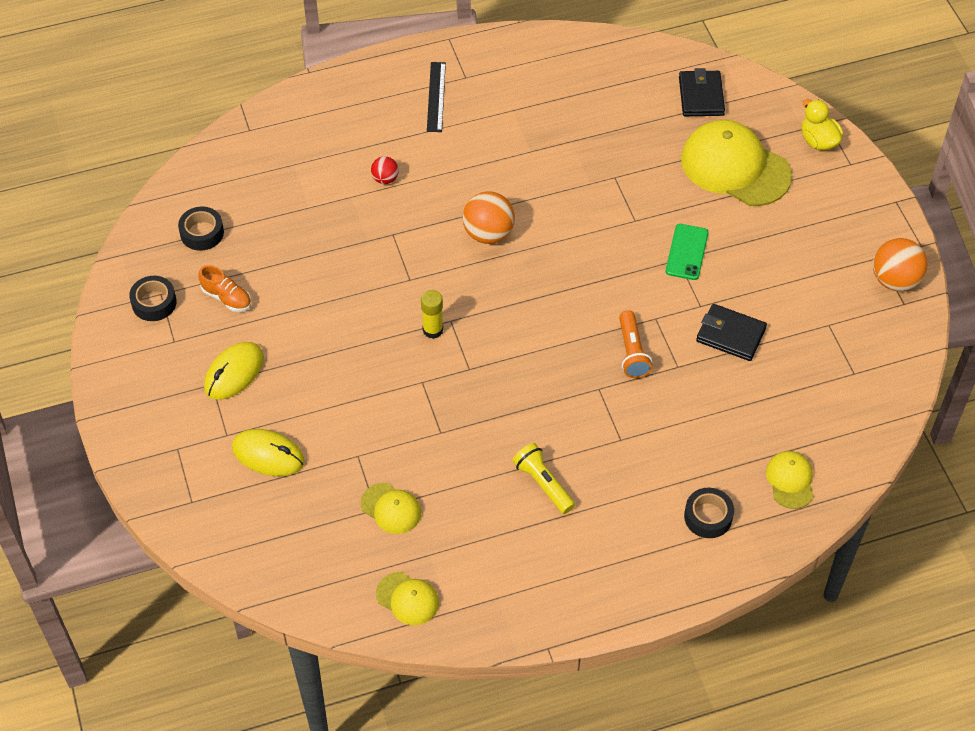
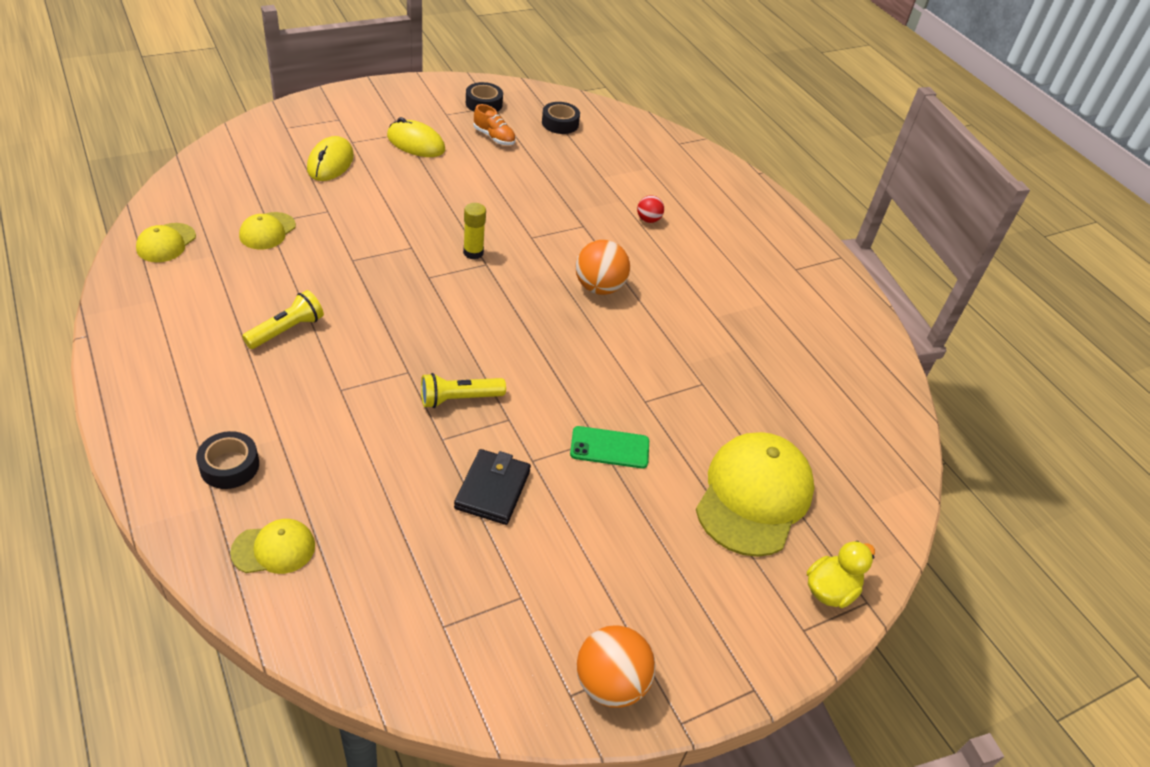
camera: 75 degrees right, 10 degrees down
orange shoe [199,265,251,312] -> orange shoe turned 75 degrees counterclockwise [474,104,516,145]
black ruler [427,62,446,132] -> none
orange flashlight [619,310,652,379] -> yellow flashlight [421,373,506,408]
black wallet [679,68,725,116] -> none

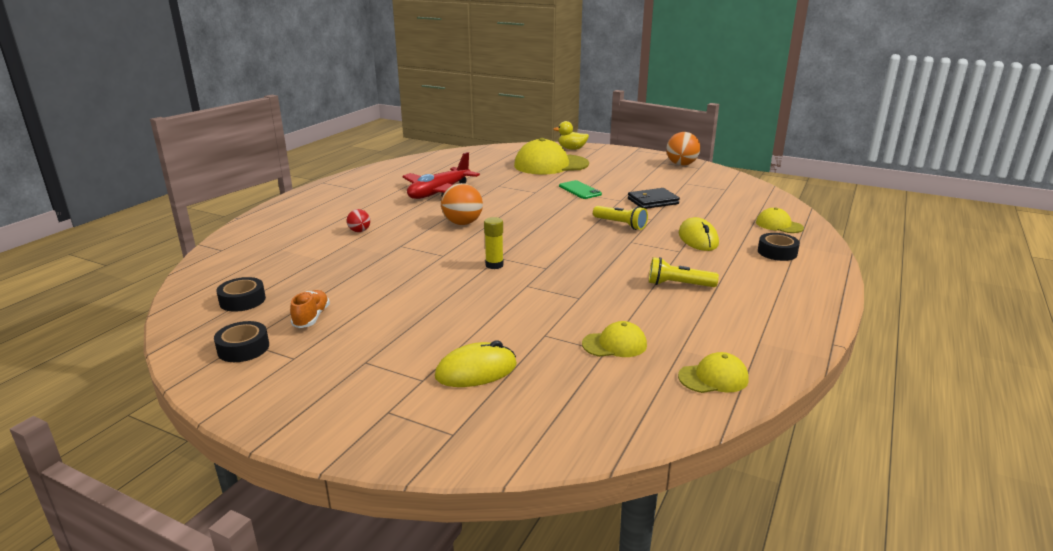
camera: 120 degrees left, 20 degrees down
yellow mouse [387,117,445,157] -> yellow mouse moved to [679,217,719,251]
none -> red plane [402,152,480,199]

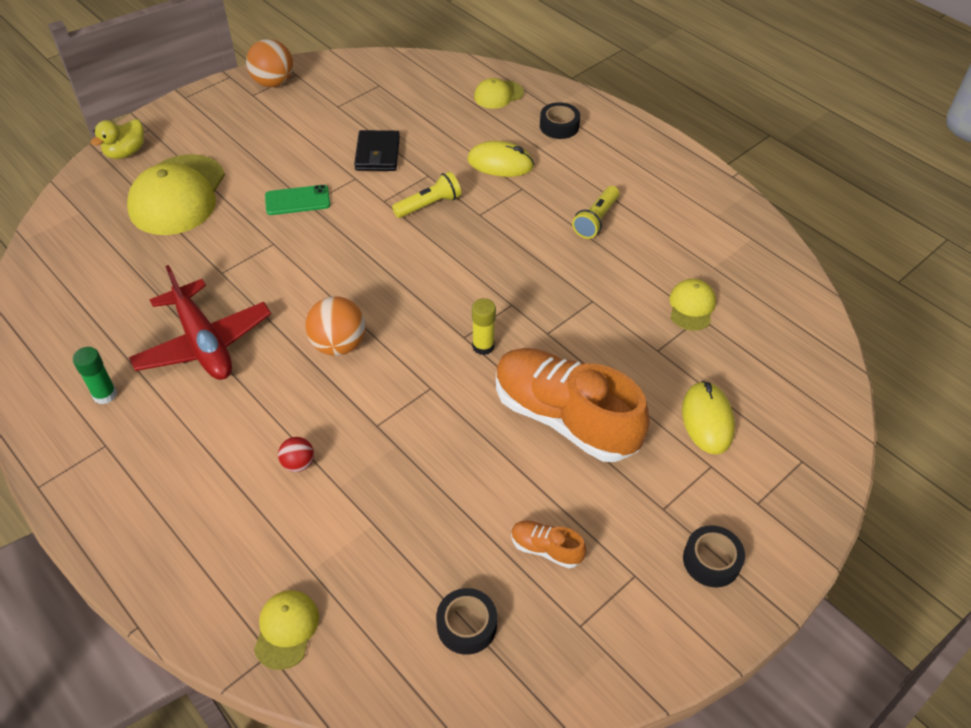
camera: 70 degrees left, 25 degrees up
black tape [214,321,269,362] -> black tape moved to [683,525,745,587]
yellow cap [678,352,749,393] -> yellow cap moved to [254,591,319,670]
none -> green glue stick [73,347,117,404]
none -> orange shoe [496,348,650,462]

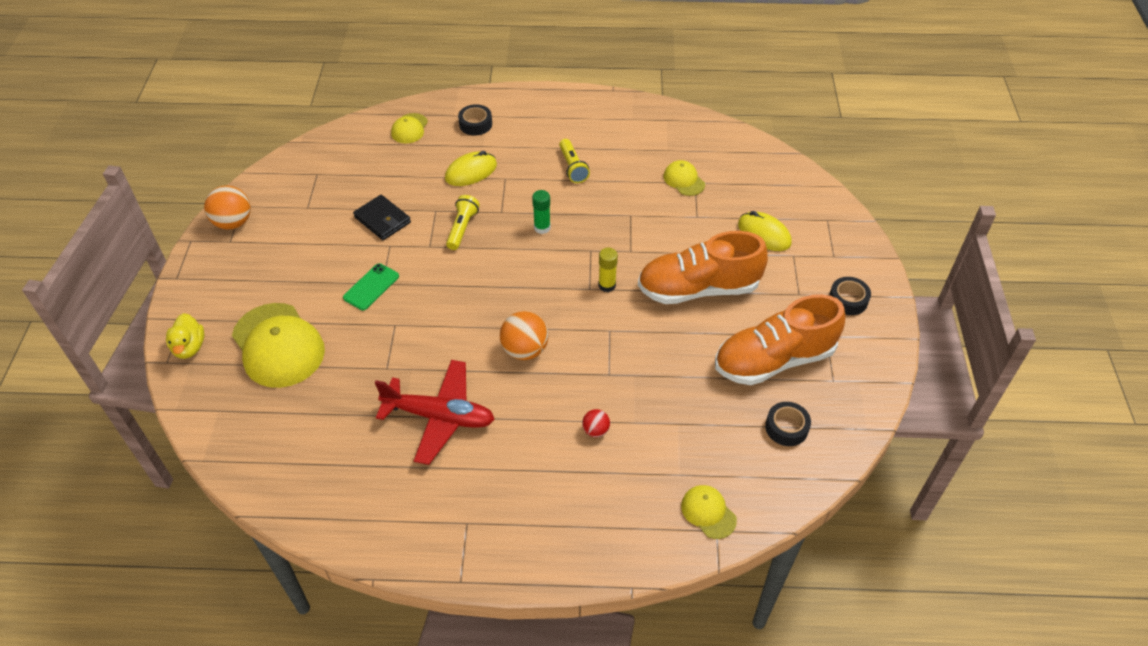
camera: 45 degrees left, 0 degrees up
green glue stick [73,347,117,404] -> green glue stick moved to [532,190,551,234]
orange shoe [511,521,586,568] -> orange shoe [715,294,846,385], size x2.39

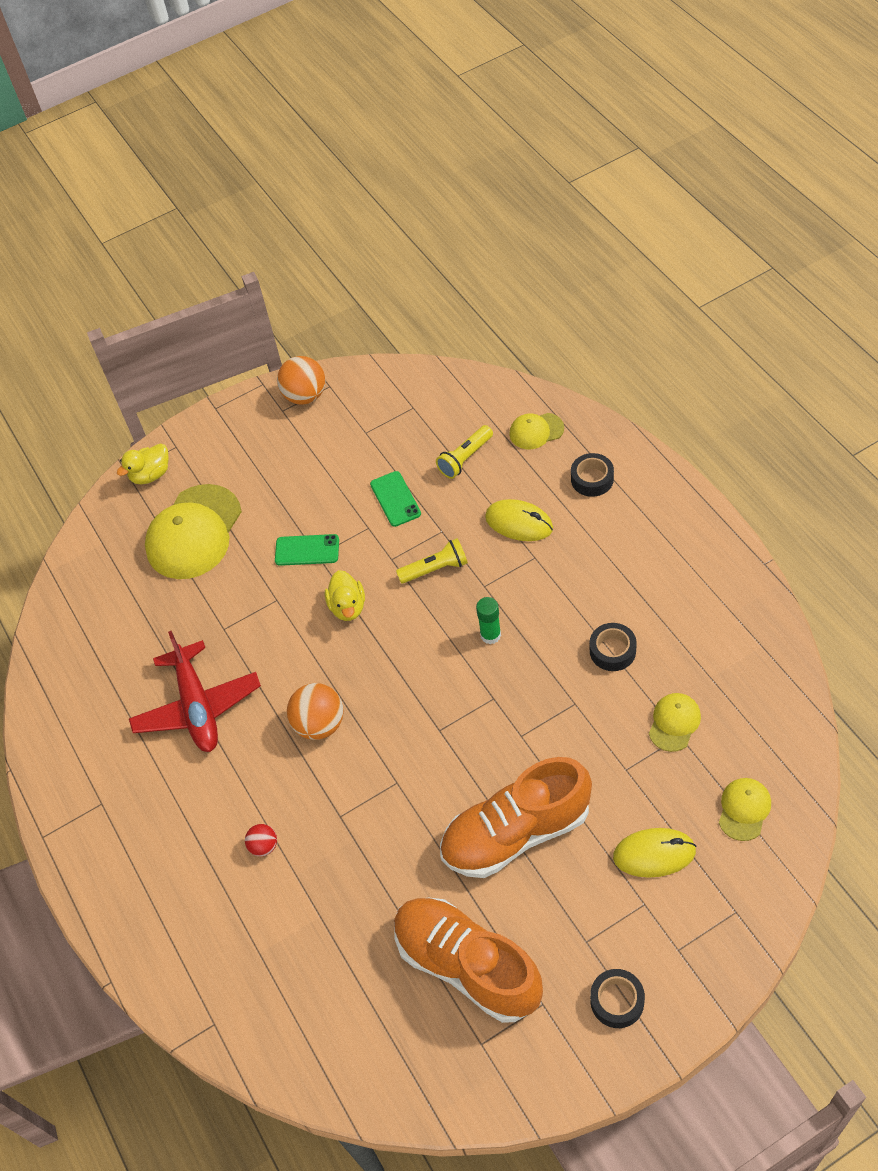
camera: 65 degrees right, 5 degrees up
black wallet [353,195,411,240] -> green phone [370,471,421,527]
yellow flashlight [559,139,590,183] -> yellow flashlight moved to [436,425,493,479]
yellow glue stick [598,248,618,292] -> none
orange shoe [638,231,768,304] -> orange shoe turned 75 degrees counterclockwise [440,757,592,878]
yellow cap [681,485,737,539] -> yellow cap moved to [719,778,771,841]
yellow mouse [738,211,792,251] -> yellow mouse turned 75 degrees clockwise [613,828,696,878]
black tape [765,402,811,446] -> black tape moved to [590,623,637,671]
none -> yellow duck [325,570,365,621]

